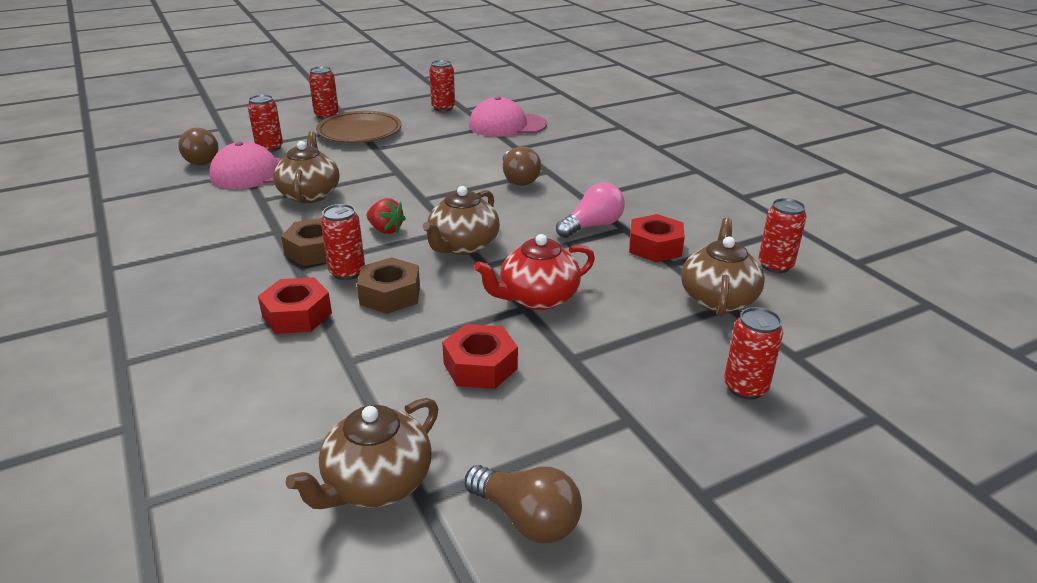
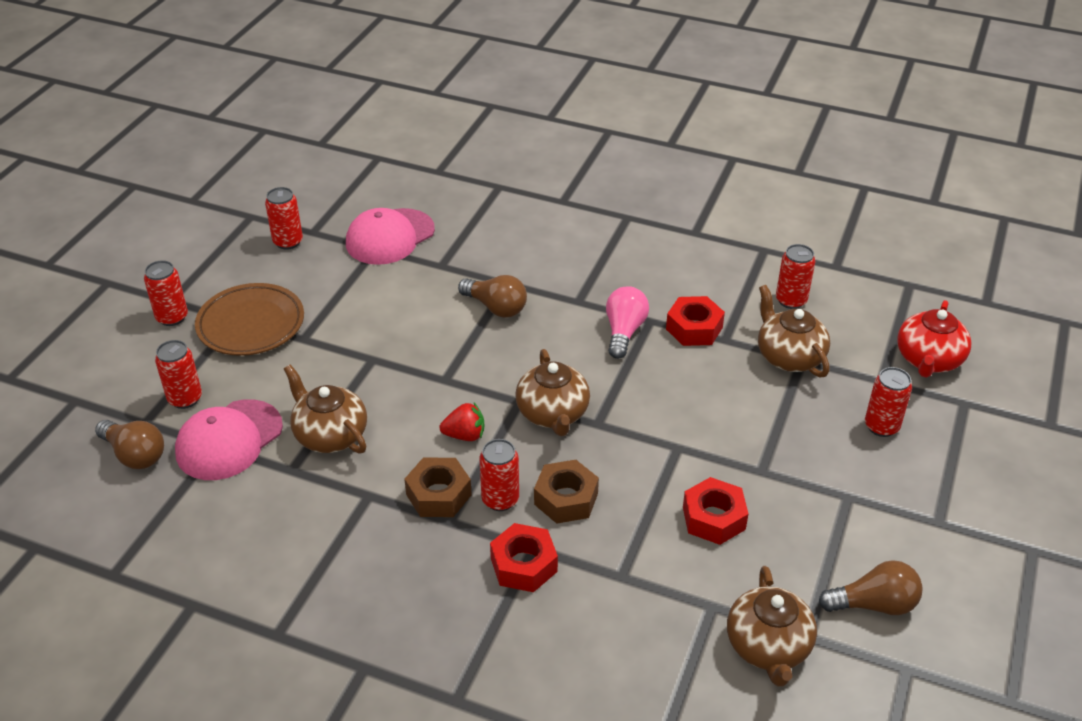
camera: 40 degrees left, 10 degrees up
red teapot [474,234,595,310] -> red teapot moved to [897,300,971,378]

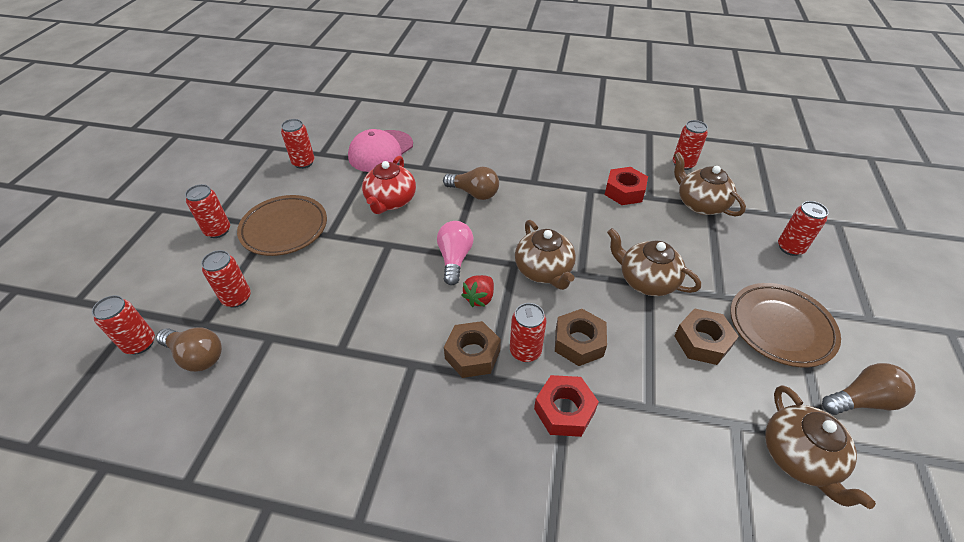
camera: 10 degrees left, 5 degrees up
pink cap [175,399,283,480] -> none
brown teapot [284,365,367,454] -> brown teapot moved to [607,228,701,296]
red strawberry [439,403,484,441] -> red strawberry turned 135 degrees clockwise [462,275,494,307]
pink light bulb [606,286,649,359] -> pink light bulb moved to [437,221,473,285]
red nut [683,477,749,545] -> brown nut [674,308,739,365]
red teapot [897,300,971,378] -> red teapot moved to [362,156,416,214]
none -> red can [92,295,155,354]
none -> brown plate [730,283,841,367]

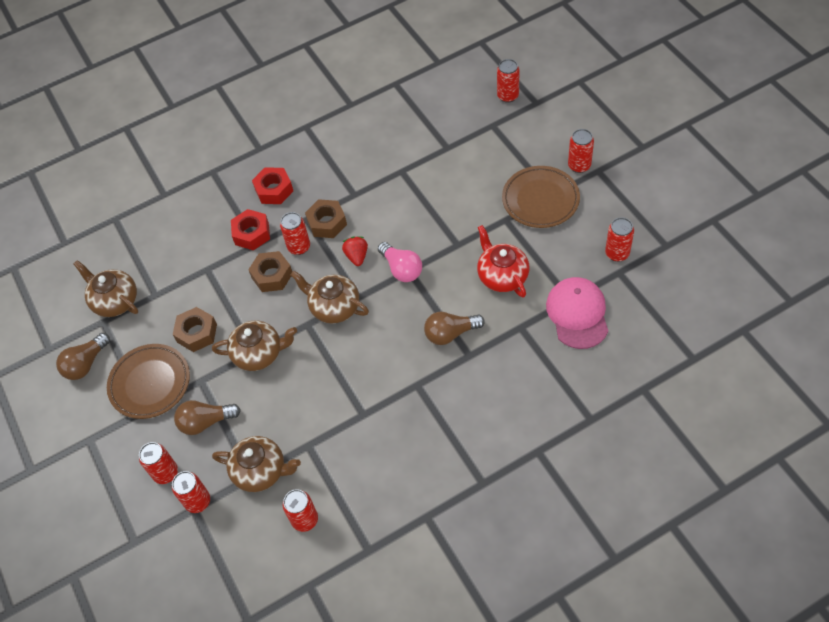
camera: 145 degrees right, 10 degrees up
brown light bulb [156,327,222,372] -> brown light bulb moved to [174,400,241,435]
red can [201,250,251,308] -> red can moved to [172,471,210,513]
red nut [605,167,648,205] -> red nut moved to [252,167,293,204]

